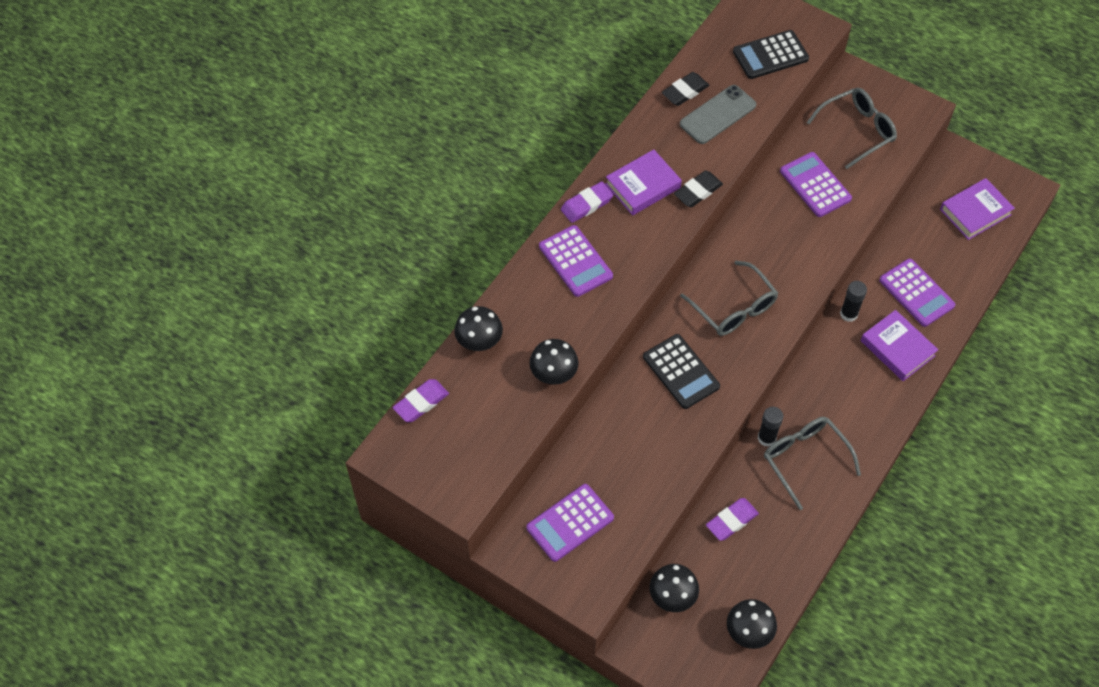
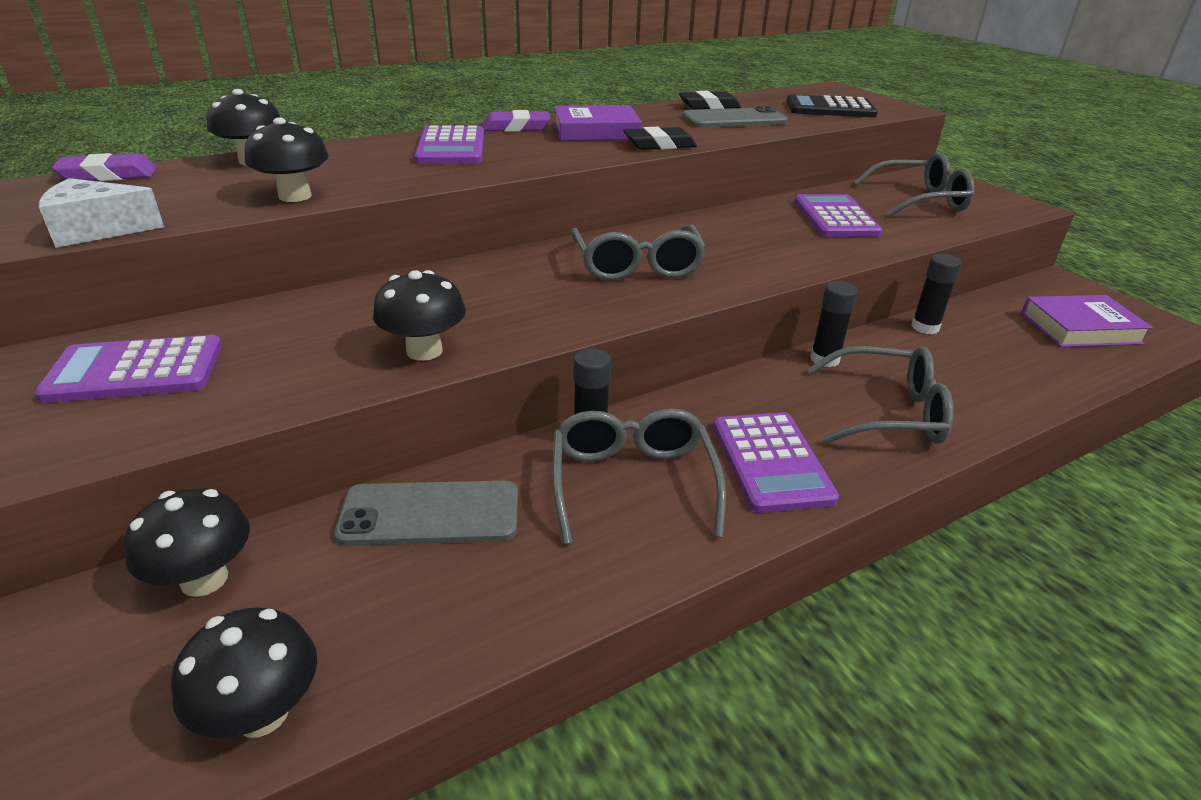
camera: 25 degrees right, 25 degrees down
black calculator [643,334,720,409] -> none
purple eraser [706,498,759,541] -> grey phone [334,481,518,546]
purple book [861,310,938,381] -> grey glasses [807,346,954,444]
purple calculator [879,258,956,327] -> purple calculator moved to [713,412,839,513]
none -> white cheese [39,178,164,248]
none -> black mushroom [373,270,466,361]
none -> black glue stick [911,254,962,334]

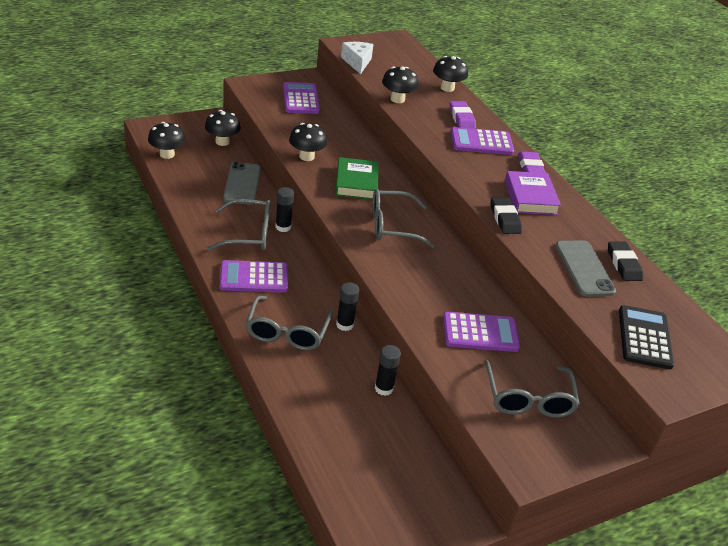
camera: 90 degrees right, 5 degrees up
purple eraser [51,153,157,181] -> purple eraser moved to [450,101,476,129]
purple book [1021,295,1153,347] -> none
none -> green book [335,157,379,200]

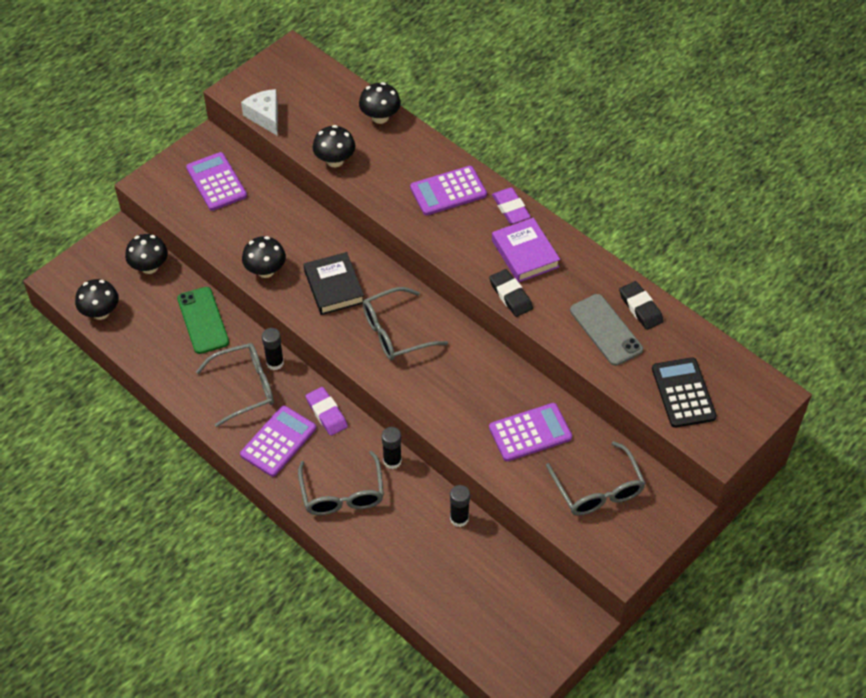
camera: 15 degrees left, 15 degrees up
purple calculator [220,260,288,293] -> purple calculator turned 150 degrees clockwise [240,406,316,477]
grey phone [223,162,261,205] -> green phone [177,287,229,354]
green book [335,157,379,200] -> black book [304,252,364,315]
purple eraser [450,101,476,129] -> purple eraser moved to [306,387,348,436]

